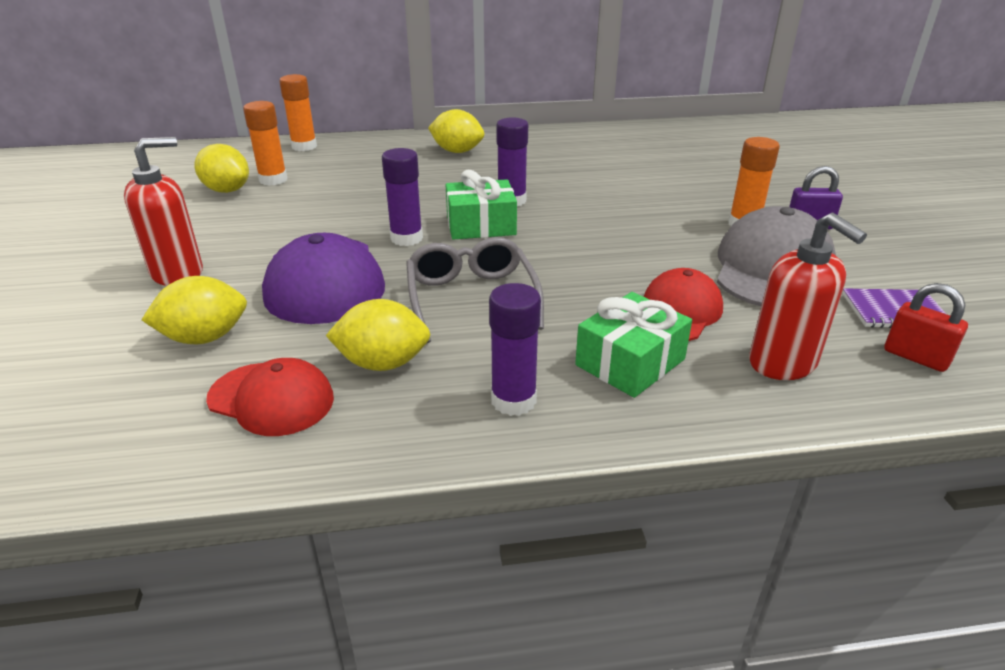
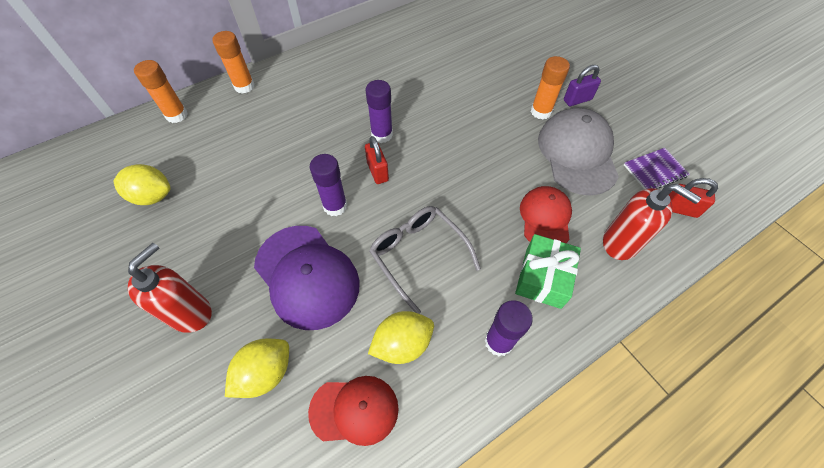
camera: 25 degrees left, 25 degrees up
orange glue stick [243,101,288,186] -> orange glue stick moved to [212,31,255,94]
yellow lemon [428,109,484,153] -> none
green gift [446,170,517,240] -> red padlock [365,136,389,184]

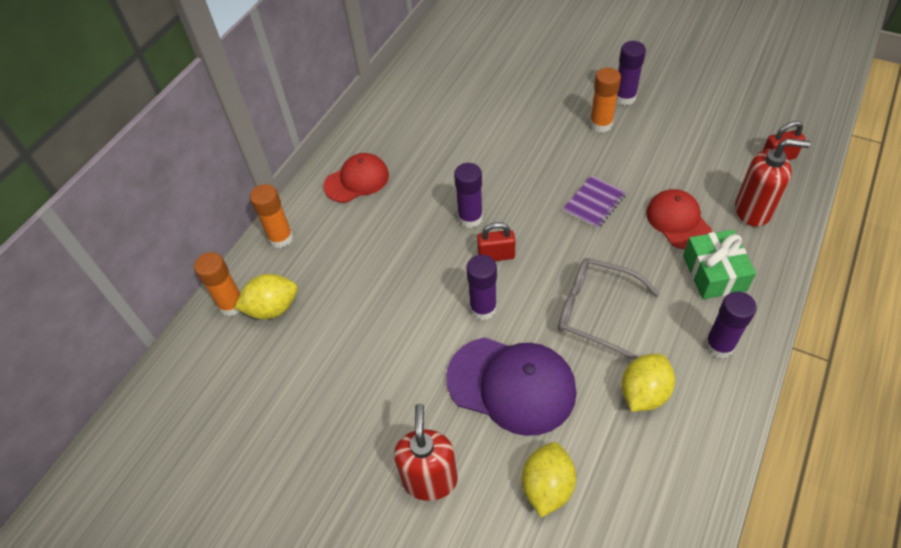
camera: 25 degrees left, 5 degrees down
yellow lemon [113,164,171,205] -> yellow lemon moved to [234,274,298,319]
red cap [308,376,399,446] -> red cap moved to [324,153,389,203]
red padlock [365,136,389,184] -> red padlock turned 45 degrees counterclockwise [477,222,515,261]
grey cap [538,108,619,195] -> none
purple padlock [564,65,601,106] -> purple glue stick [616,41,646,105]
purple notebook [624,148,690,189] -> purple notebook moved to [563,175,626,229]

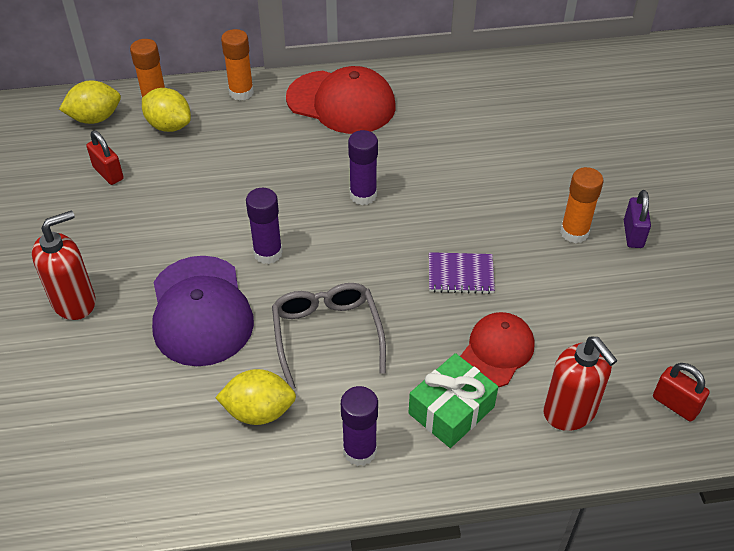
camera: 50 degrees right, 5 degrees down
red cap [324,153,389,203] -> red cap [286,66,396,134], size x1.57
red padlock [477,222,515,261] -> red padlock moved to [87,131,124,185]
yellow lemon [522,442,576,518] -> yellow lemon moved to [59,81,121,124]
purple glue stick [616,41,646,105] -> purple padlock [624,190,651,248]

